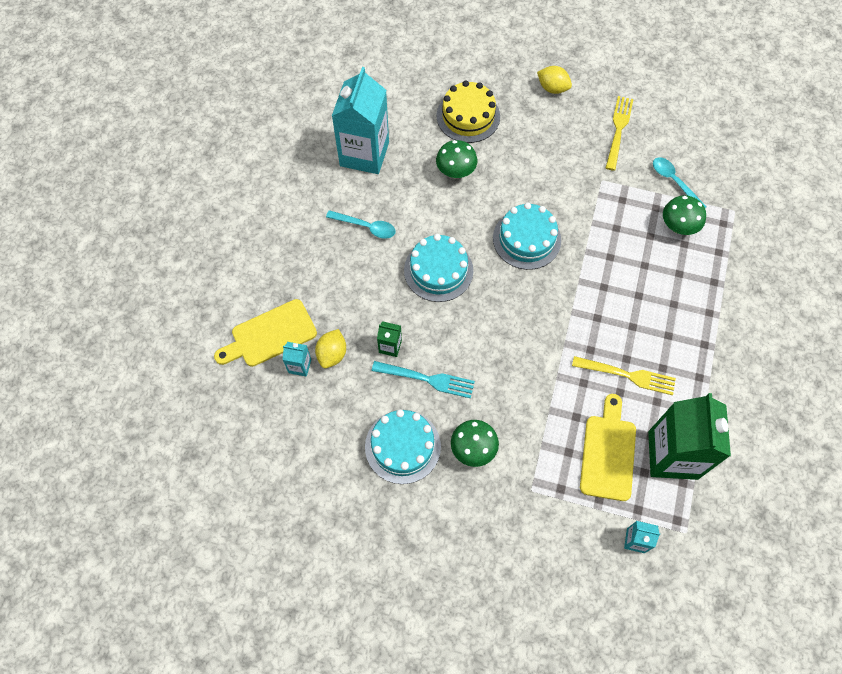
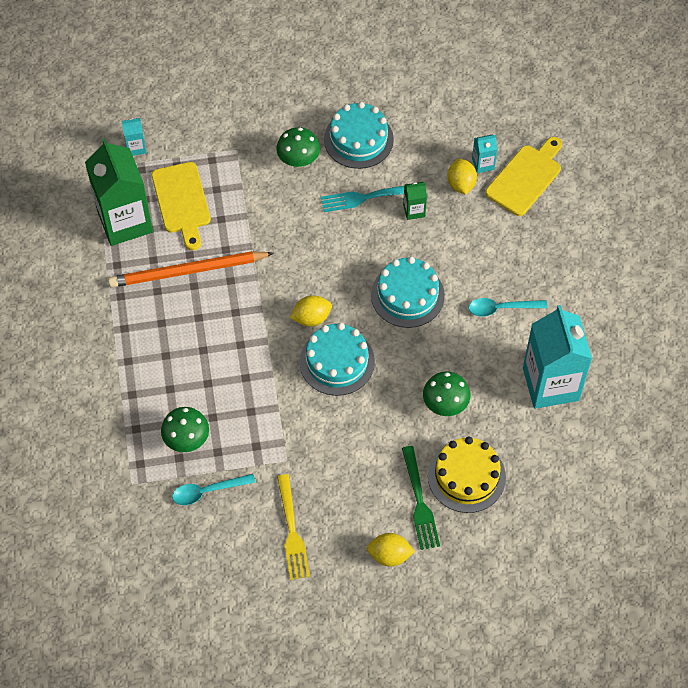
camera: 155 degrees right, 5 degrees down
yellow fork [572,356,676,395] -> orange pencil [108,251,274,288]
turquoise spoon [653,157,706,208] -> turquoise spoon turned 135 degrees clockwise [172,474,255,505]
none -> yellow lemon [290,295,332,327]
none -> green fork [402,446,440,550]

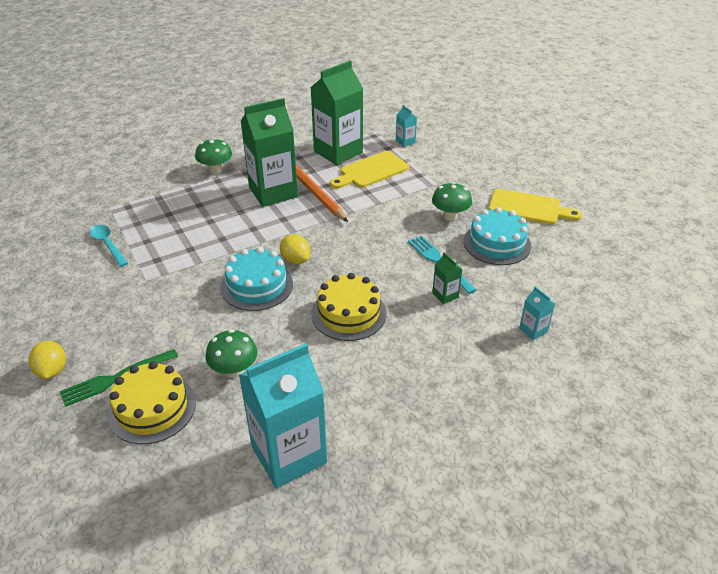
camera: 70 degrees right, 20 degrees down
green mushroom [161,407,209,452] -> green mushroom moved to [195,138,232,174]
yellow fork [277,474,310,580] -> none
turquoise cake [371,257,445,328] -> yellow cake [311,273,387,341]
yellow lemon [447,158,477,195] -> none
turquoise spoon [469,298,548,316] -> none
yellow cutting board [485,137,562,216] -> yellow cutting board moved to [488,189,582,224]
none -> green carton [240,98,298,207]

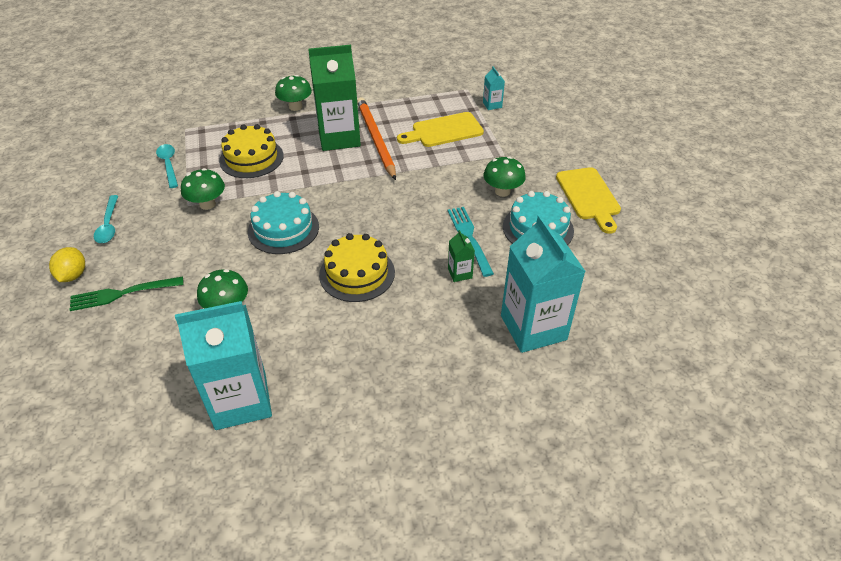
camera: 15 degrees right, 5 degrees up
yellow cake [107,361,196,444] -> yellow cake moved to [219,124,284,178]
yellow lemon [280,234,311,265] -> none
green carton [311,61,363,165] -> none
yellow cutting board [488,189,582,224] -> yellow cutting board turned 45 degrees clockwise [556,167,621,234]
turquoise carton [519,286,555,340] -> turquoise carton [501,215,586,353], size x2.38
none -> turquoise spoon [94,195,118,243]
none -> green mushroom [181,168,225,210]

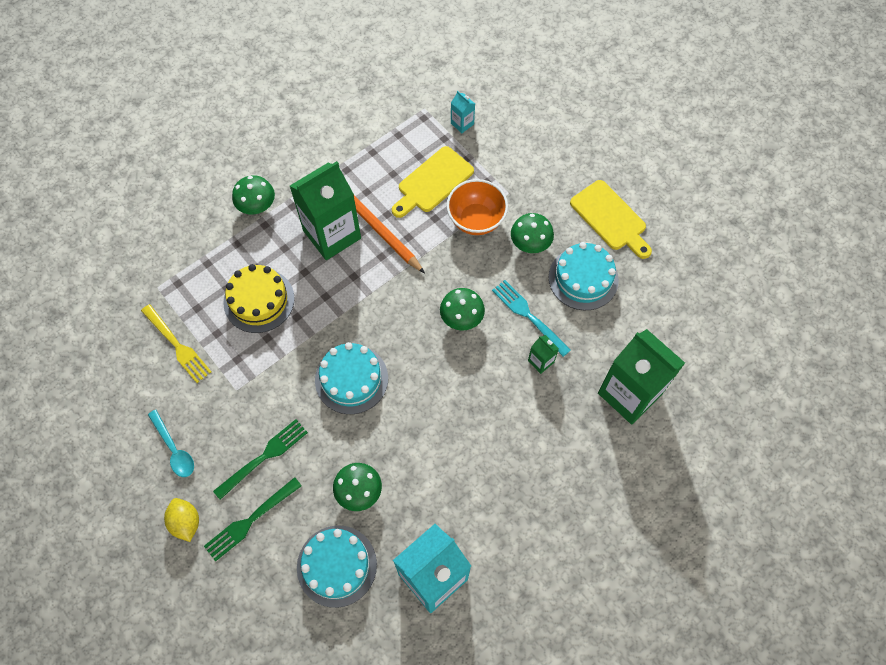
camera: 25 degrees left, 20 degrees up
turquoise spoon [156,144,178,188] -> yellow fork [141,304,211,383]
green mushroom [181,168,225,210] -> green mushroom moved to [440,288,485,331]
yellow cake [319,233,395,302] -> none
turquoise carton [501,215,586,353] -> green carton [598,329,685,425]
none -> green fork [213,419,308,500]
none -> turquoise cake [297,525,377,608]
none -> orange bowl [446,179,508,235]

